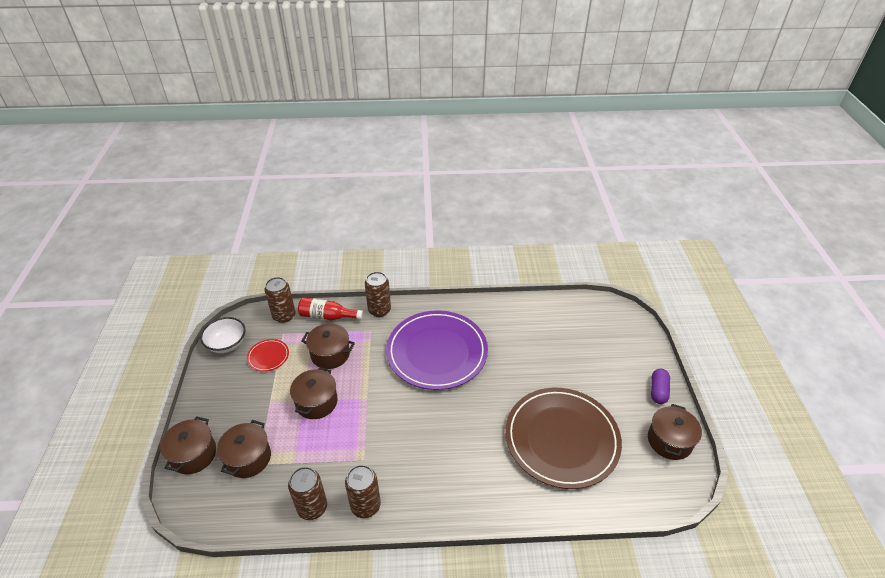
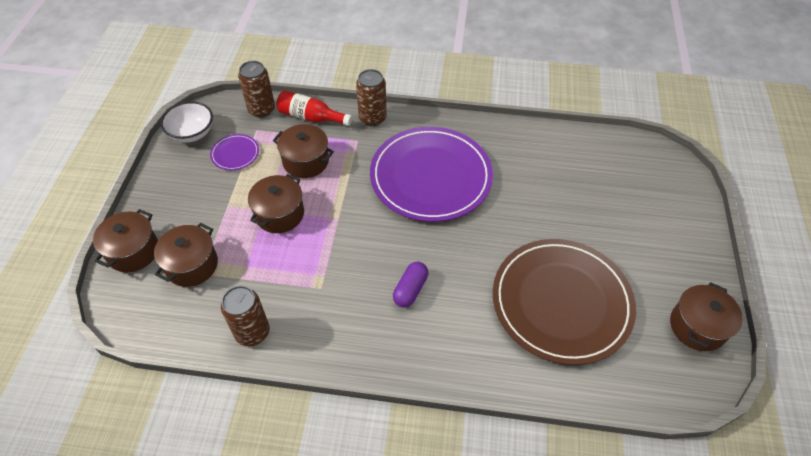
camera: 10 degrees right, 10 degrees up
red plate [247,339,289,372] -> purple plate [210,134,259,170]
brown can [345,465,381,518] -> none
purple capsule [651,369,670,404] -> purple capsule moved to [393,262,428,307]

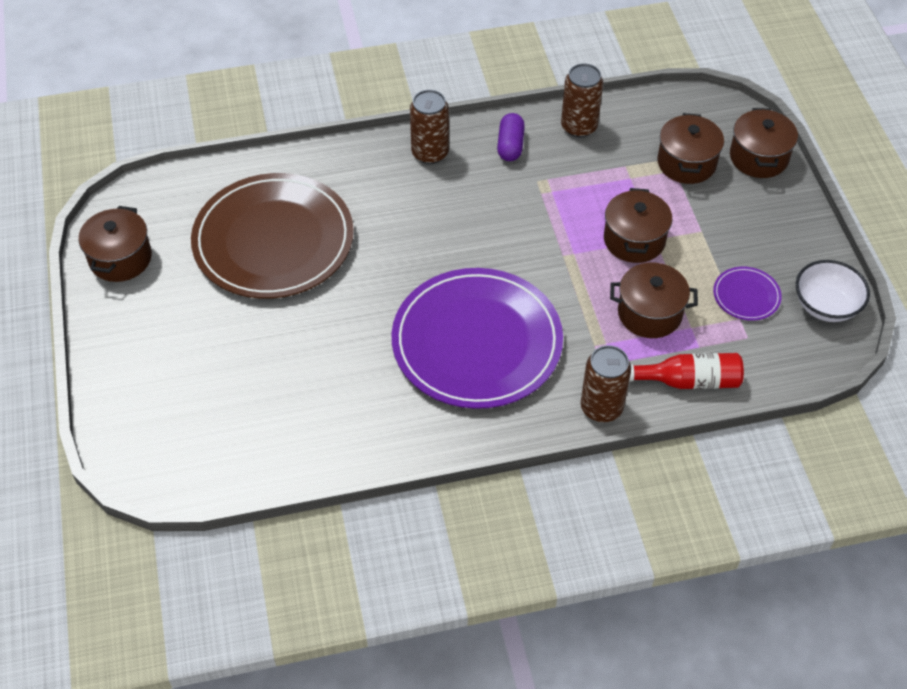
camera: 160 degrees right, 0 degrees up
brown can [238,61,275,118] -> brown can moved to [410,90,449,164]
purple capsule [393,262,428,307] -> purple capsule moved to [497,113,525,161]

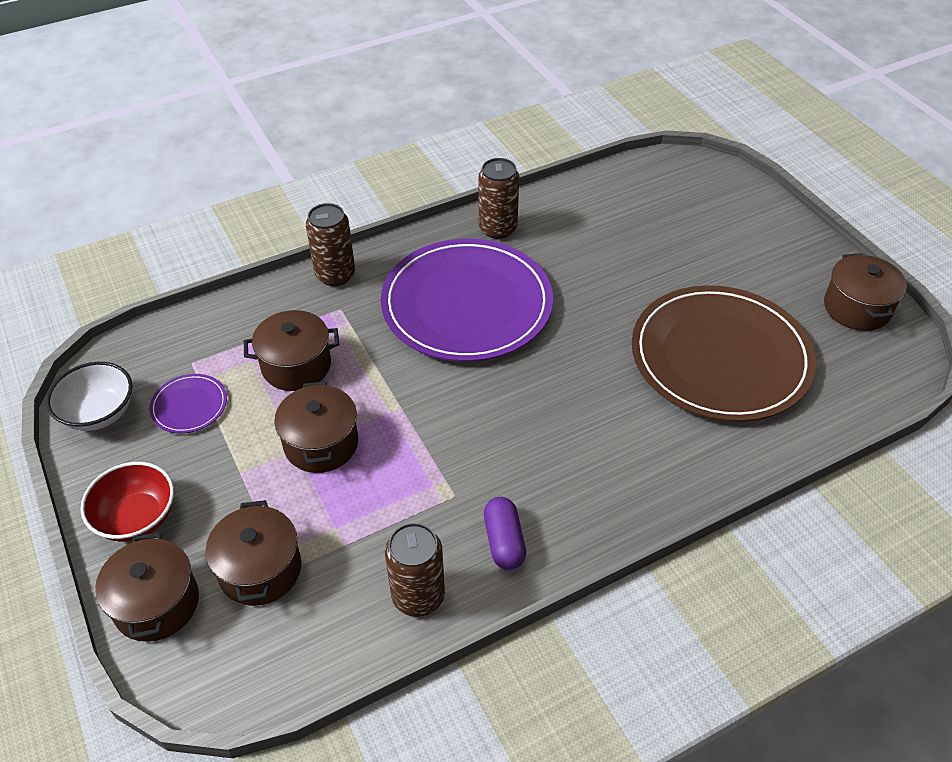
camera: 165 degrees right, 5 degrees down
brown can [410,90,449,164] -> brown can moved to [479,158,519,239]
red bottle [629,353,744,389] -> none
none -> red bowl [80,462,174,542]

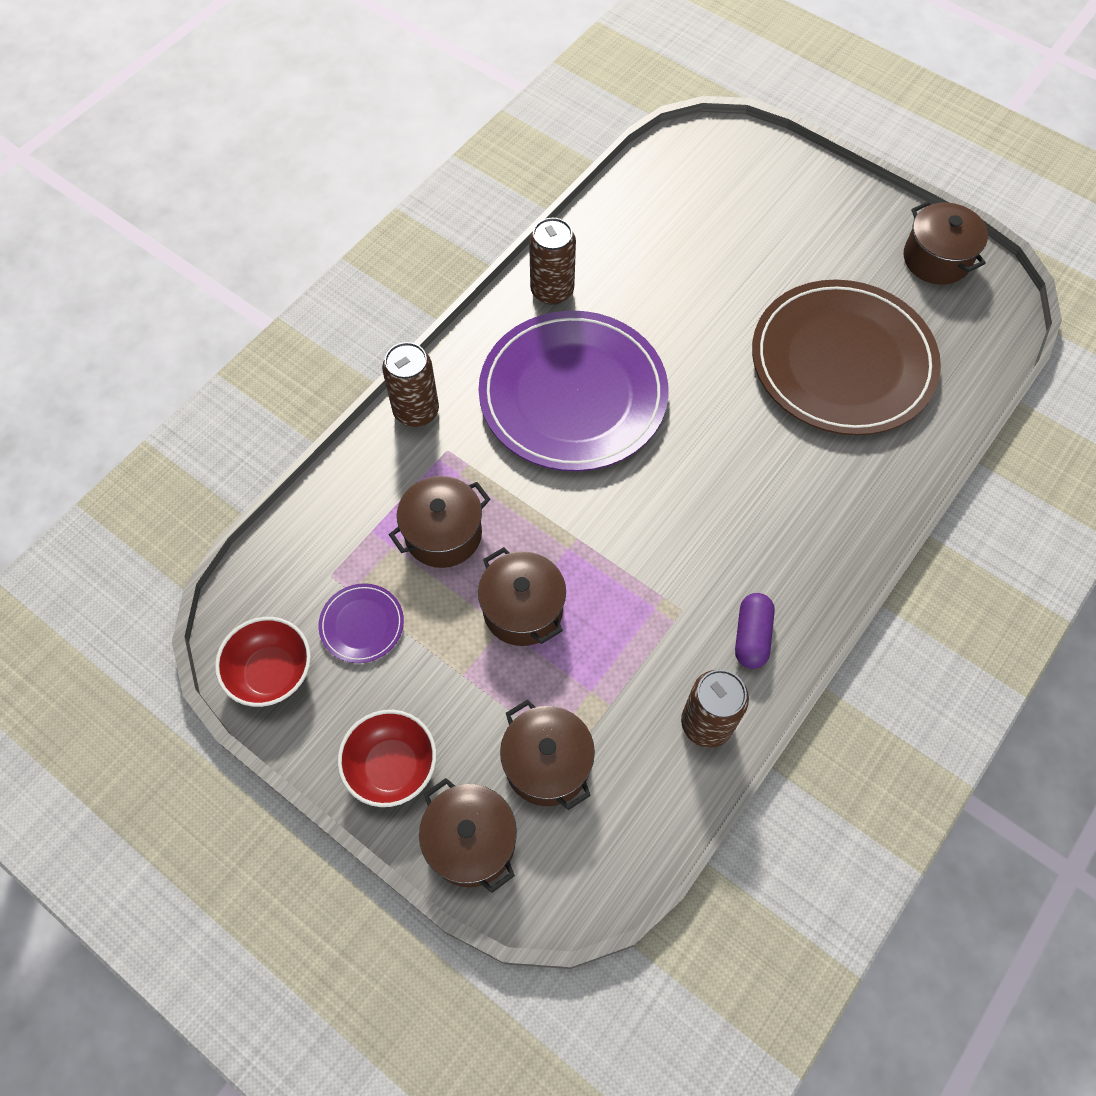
camera: 25 degrees left, 15 degrees up
white bowl [46,362,132,431] -> red bowl [215,617,311,707]
purple capsule [484,497,526,570] -> purple capsule turned 45 degrees clockwise [735,593,775,669]

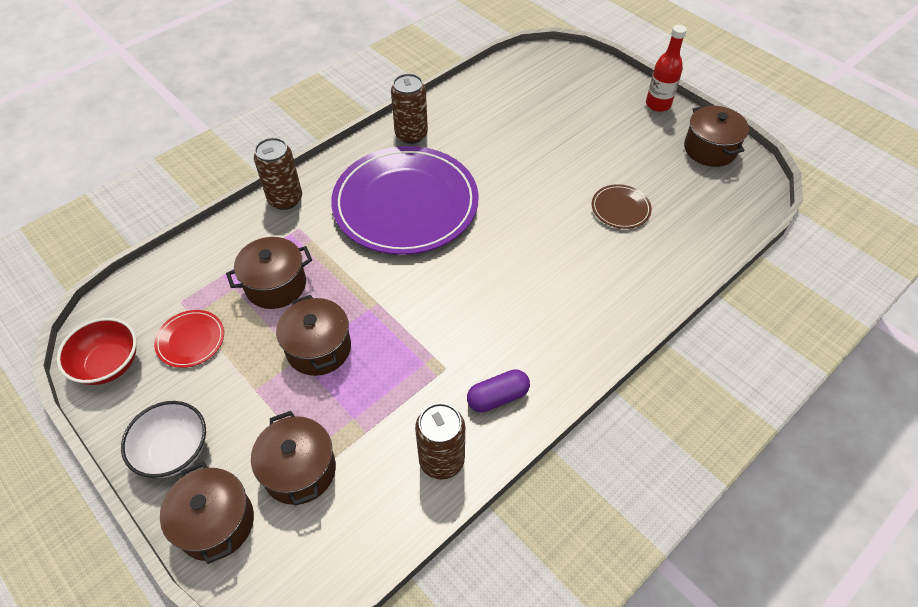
camera: 10 degrees right, 10 degrees down
purple plate [318,583,404,663] -> red plate [154,310,224,368]
red bowl [338,710,436,807] -> white bowl [121,401,206,478]
purple capsule [735,593,775,669] -> purple capsule turned 45 degrees clockwise [467,369,530,412]
brown plate [752,280,941,435] -> brown plate [592,184,652,229], size x0.41
none -> red bottle [646,25,687,112]

